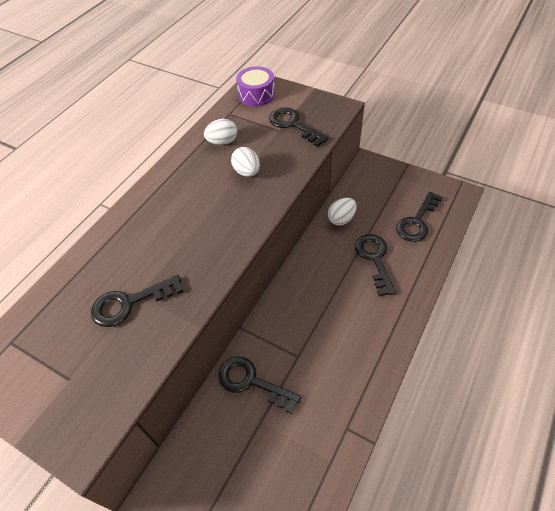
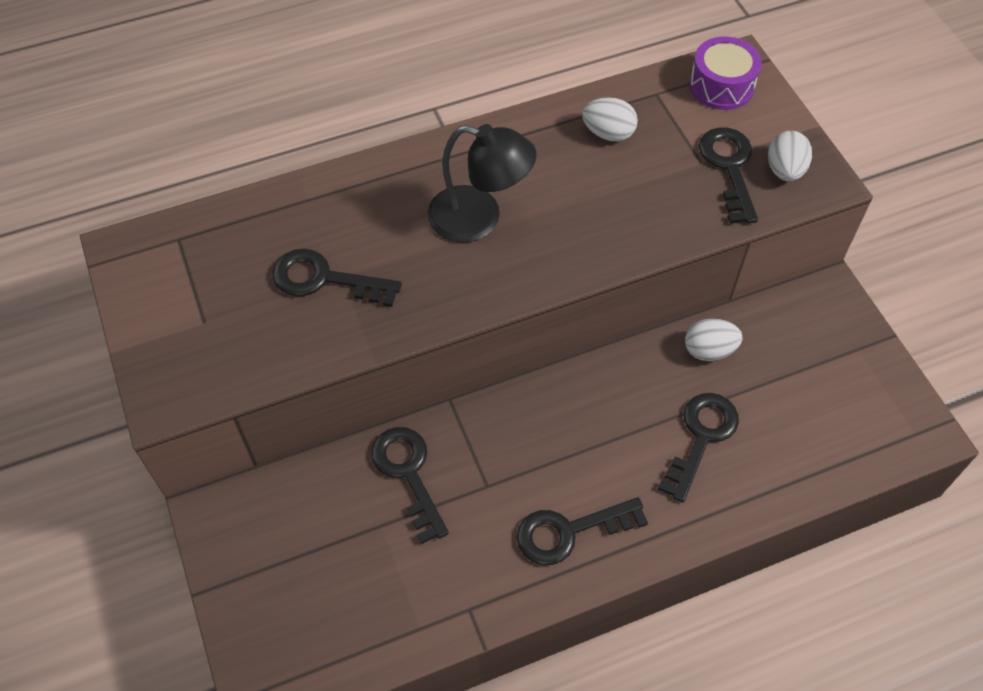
camera: 35 degrees right, 5 degrees up
white egg [231,147,260,177] -> white egg moved to [768,131,812,181]
black key [396,191,443,242] -> black key moved to [517,497,648,565]
none -> black lamp [427,124,537,243]

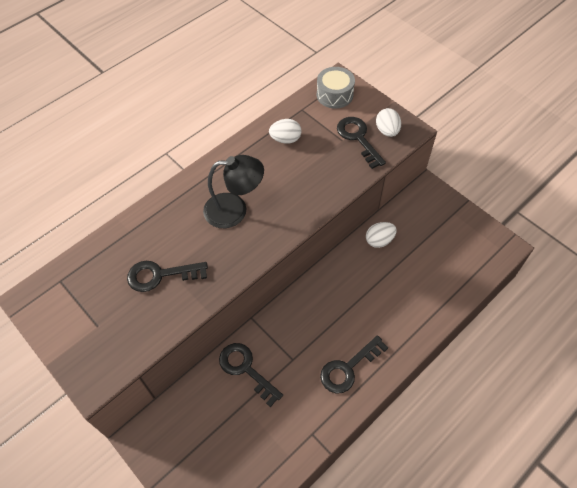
camera: 20 degrees left, 0 degrees up
black key [658,393,739,502] -> none
purple drum [689,36,762,110] -> grey drum [317,67,355,109]

